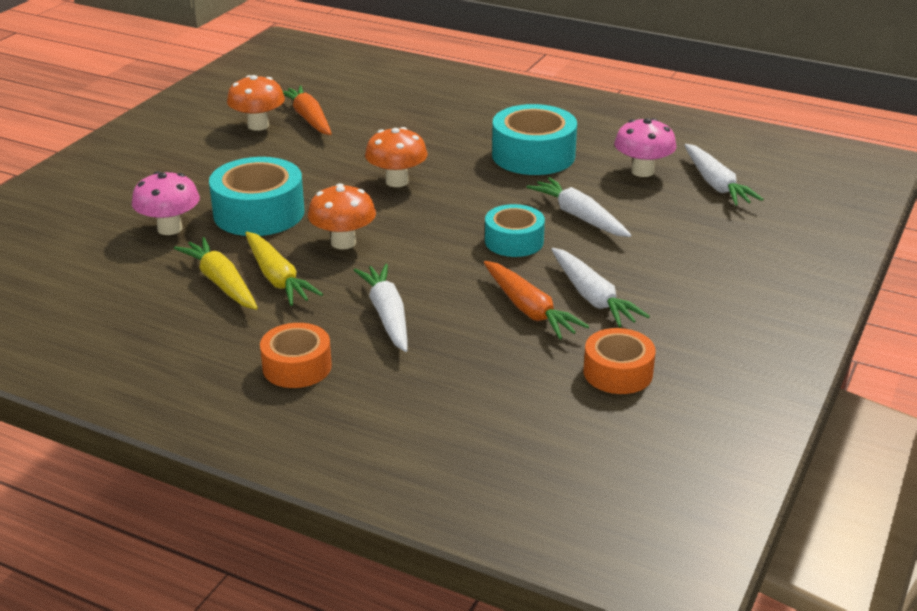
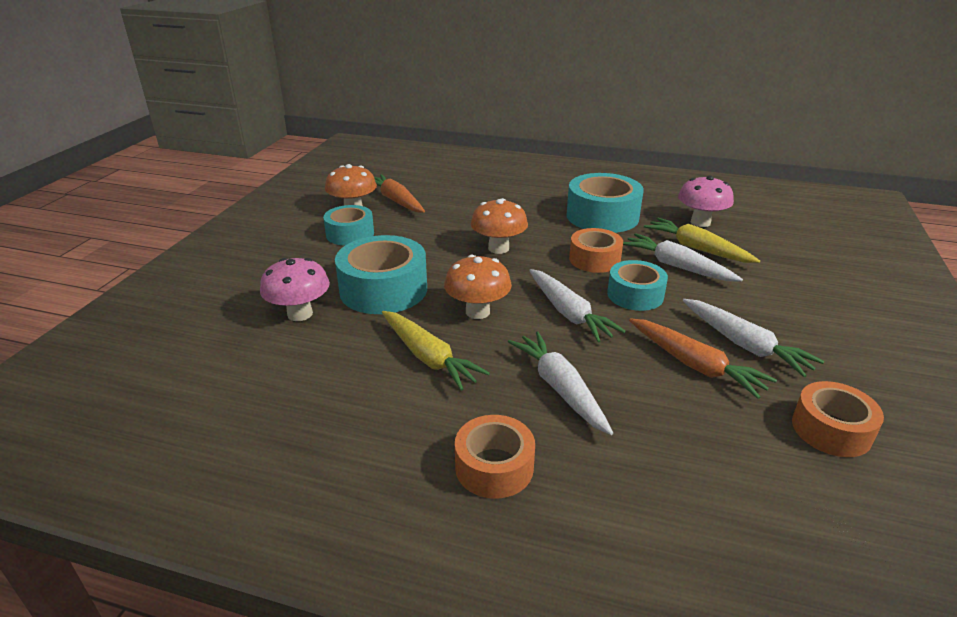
camera: 10 degrees left, 0 degrees up
yellow carrot [174,237,258,310] -> yellow carrot moved to [644,218,760,263]
white carrot [685,144,763,206] -> white carrot moved to [529,269,626,343]
none -> turquoise tape [323,205,374,245]
none -> orange tape [569,228,623,273]

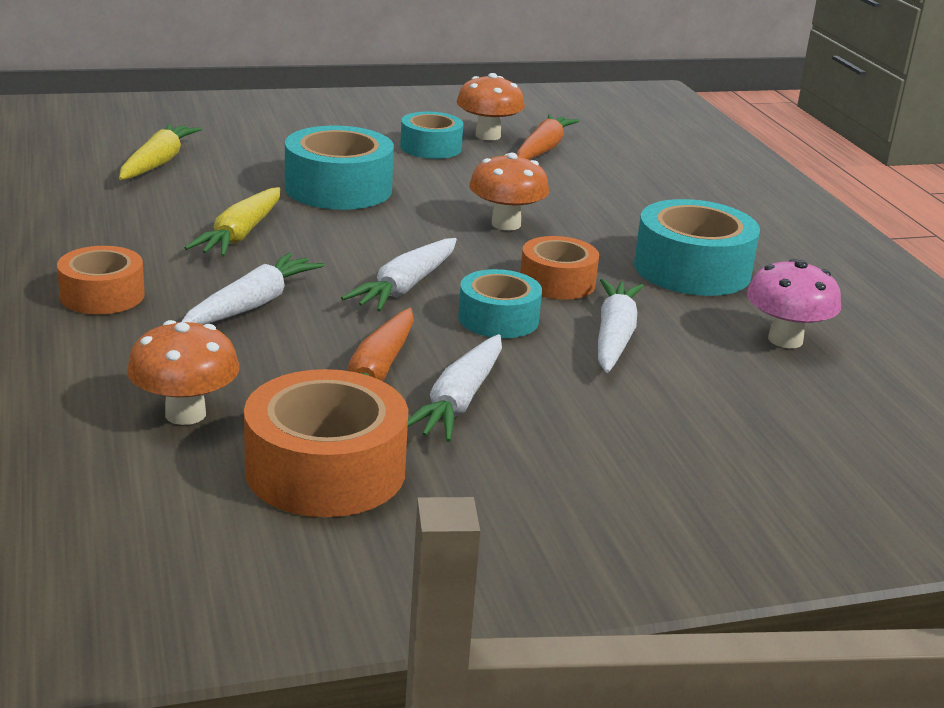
camera: 55 degrees right, 5 degrees down
pink mushroom [260,258,330,321] -> none
orange mushroom [444,255,512,319] -> orange mushroom moved to [127,320,239,425]
yellow carrot [644,218,760,263] -> yellow carrot moved to [119,123,202,180]
orange tape [792,381,884,457] -> orange tape [244,369,408,517], size x1.59

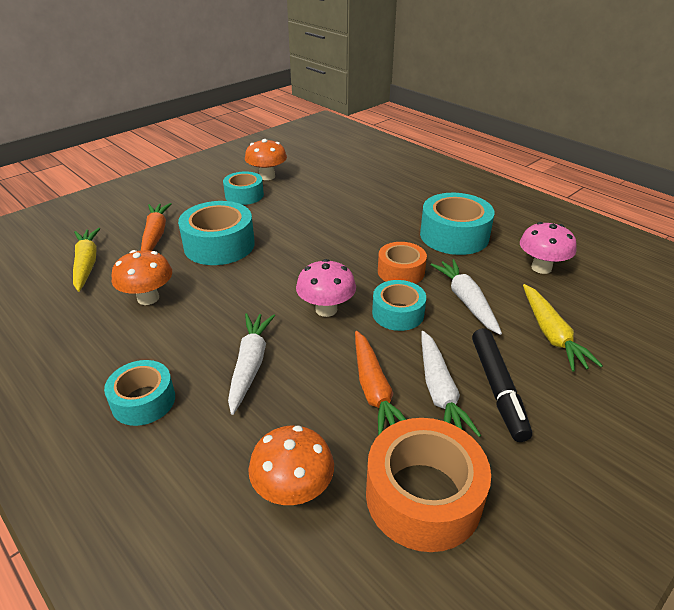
camera: 25 degrees left, 10 degrees up
orange tape [57,246,145,314] -> turquoise tape [104,360,175,426]
yellow carrot [184,187,280,257] -> yellow carrot moved to [523,284,603,372]
white carrot [341,238,457,312] -> pink mushroom [296,259,356,317]
orange mushroom [469,153,549,230] -> orange mushroom moved to [112,250,172,305]
orange carrot [517,114,580,160] -> orange carrot moved to [141,203,171,251]
none -> black marker [472,328,532,442]

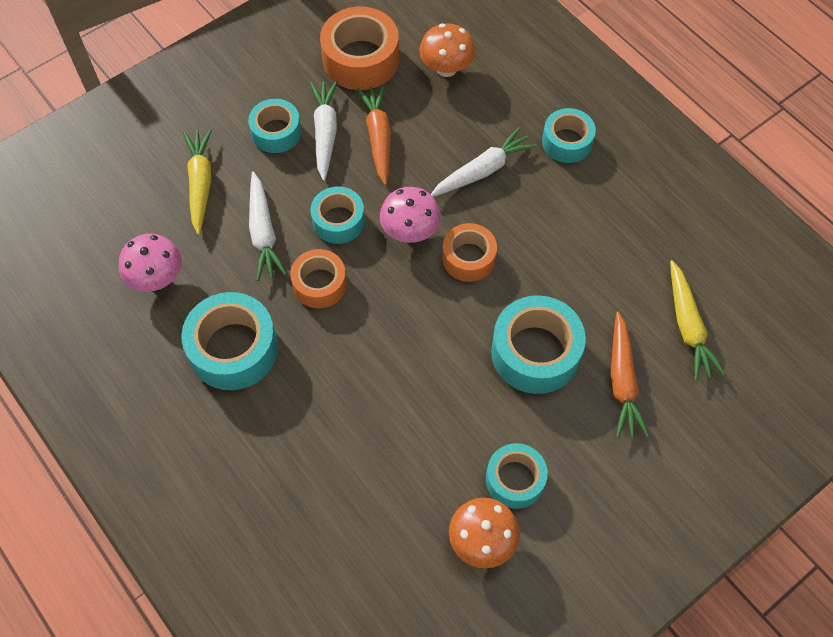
camera: 175 degrees left, 25 degrees up
orange mushroom [112,250,172,305] -> none
white carrot [228,313,275,415] -> white carrot turned 135 degrees counterclockwise [431,127,537,197]
black marker [472,328,532,442] -> turquoise tape [248,99,301,153]
none -> orange tape [442,223,497,282]

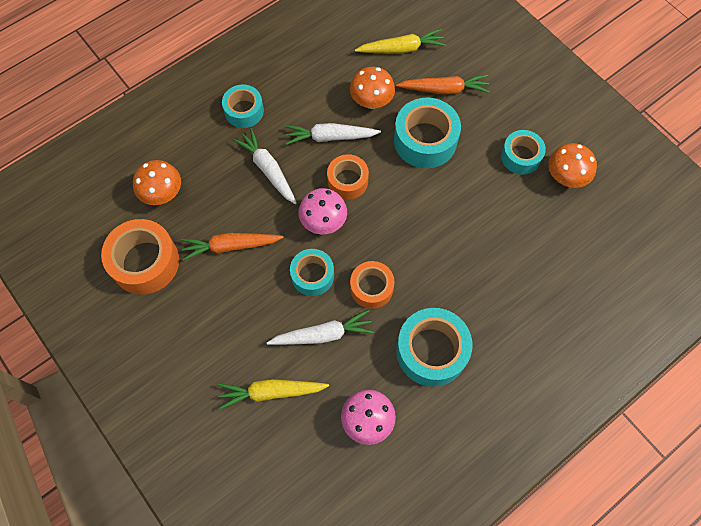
camera: 90 degrees left, 5 degrees up
turquoise tape [248,99,301,153] -> none
white carrot [310,81,337,181] -> white carrot moved to [285,123,381,145]
none -> orange mushroom [350,67,395,109]

